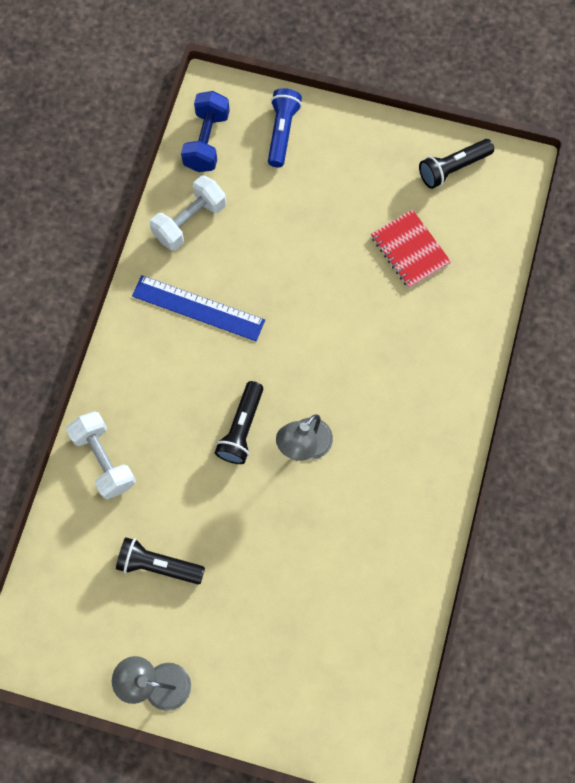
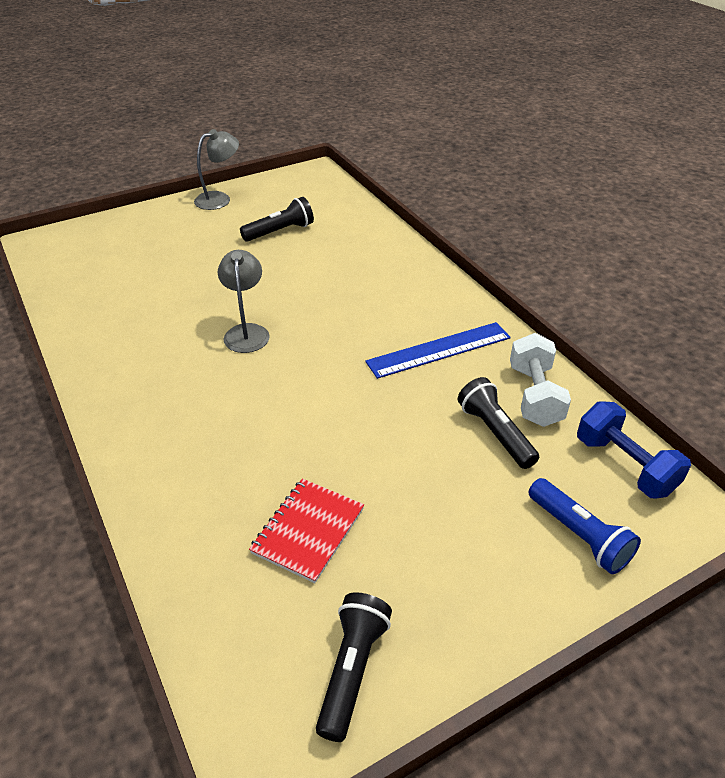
camera: 135 degrees right, 30 degrees down
white dumbbell [66,411,136,499] -> none
black flashlight [215,381,263,464] -> black flashlight moved to [458,377,539,469]
red notebook [371,210,451,288] -> red notebook turned 75 degrees counterclockwise [249,479,364,583]

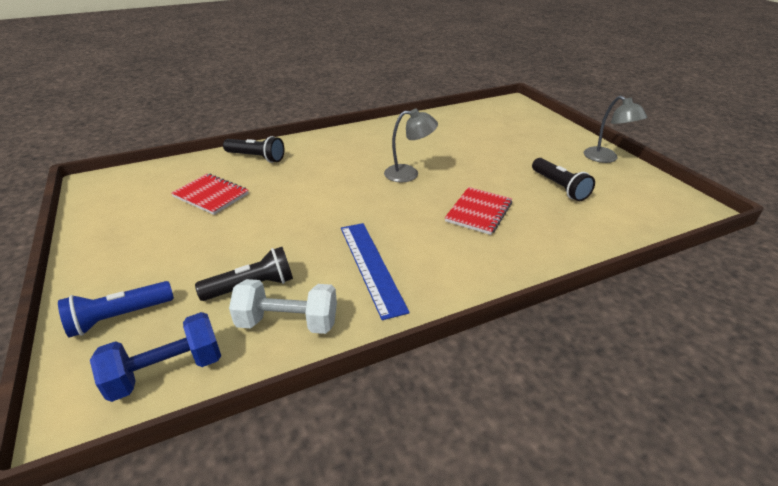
camera: 95 degrees right, 5 degrees down
black flashlight [316,592,392,742] -> black flashlight moved to [223,136,284,163]
none -> red notebook [445,187,512,235]

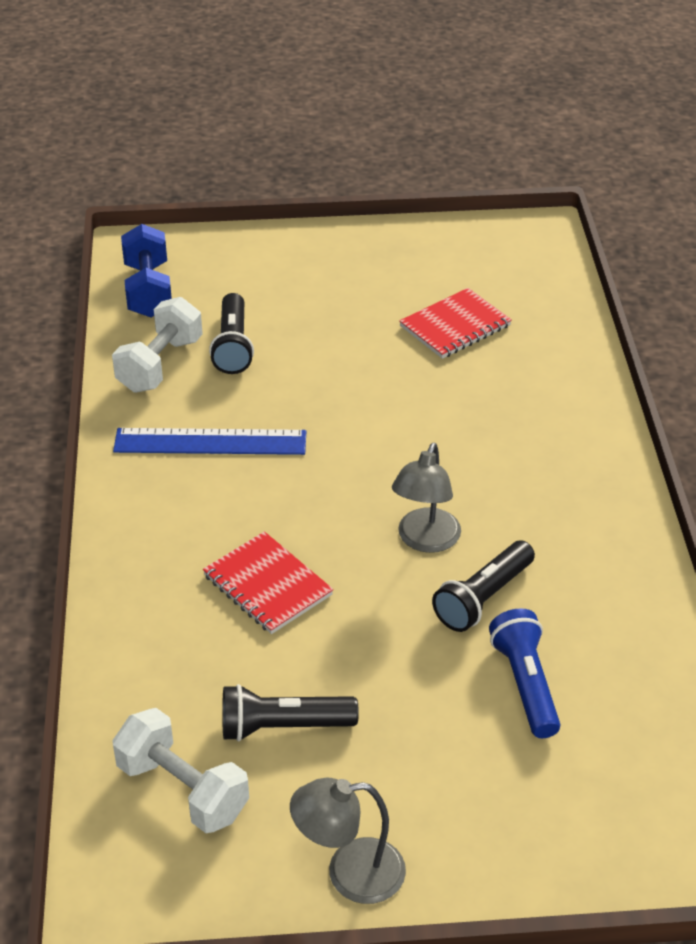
camera: 110 degrees right, 5 degrees up
blue flashlight [58,281,174,337] -> blue flashlight moved to [489,608,560,738]
black flashlight [223,136,284,163] -> black flashlight moved to [432,541,535,632]
none -> white dumbbell [112,708,249,833]

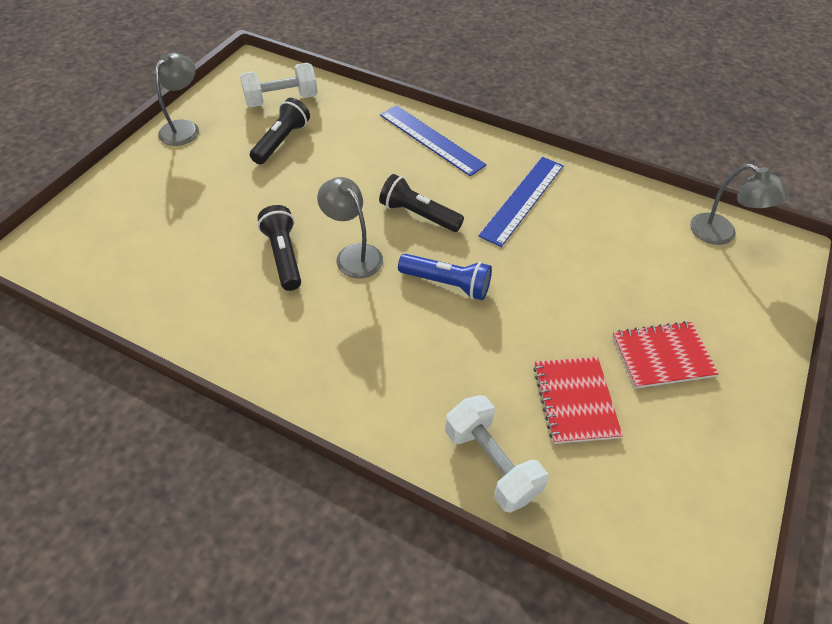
camera: 120 degrees right, 10 degrees up
white dumbbell [112,297,203,393] -> white dumbbell moved to [445,395,549,513]
blue dumbbell [121,224,172,318] -> grey lamp [690,164,788,245]
red notebook [203,531,334,634] -> red notebook moved to [612,321,719,389]
black flashlight [209,293,254,374] -> black flashlight moved to [379,174,464,232]
blue flashlight [489,608,560,738] -> blue flashlight moved to [398,254,492,300]
none -> blue ruler [380,105,487,176]

